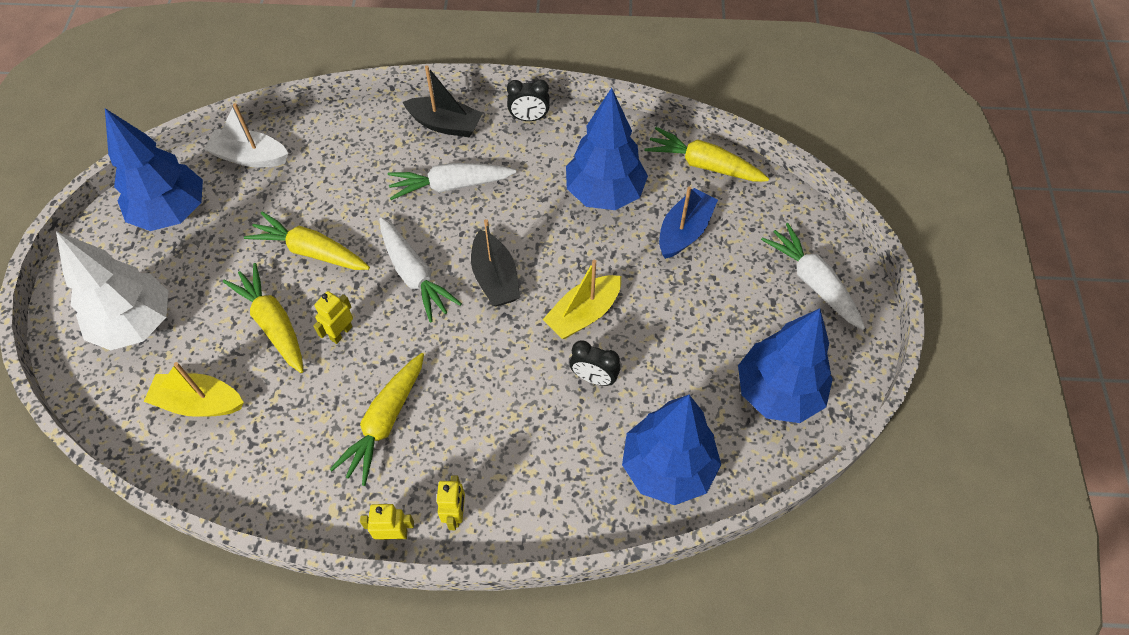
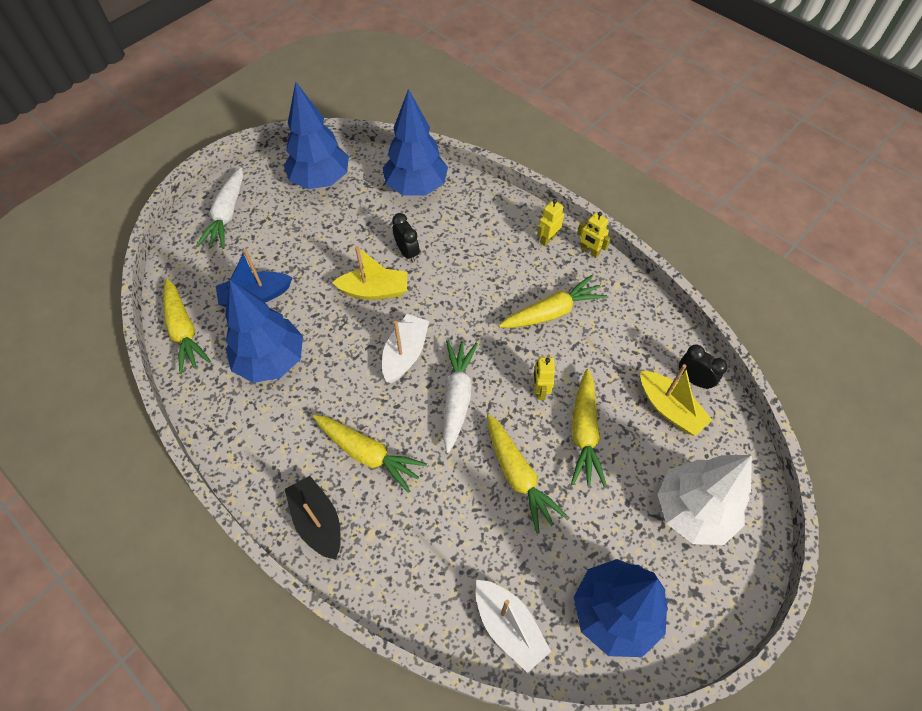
camera: 140 degrees left, 0 degrees up
yellow robot [313,291,353,344] -> yellow robot turned 105 degrees clockwise [533,356,555,400]
white carrot [388,163,517,200] -> yellow carrot [313,415,427,493]
black boat [471,219,520,307] -> white boat [382,314,429,383]
black clock [507,80,550,121] -> black clock moved to [679,344,728,389]

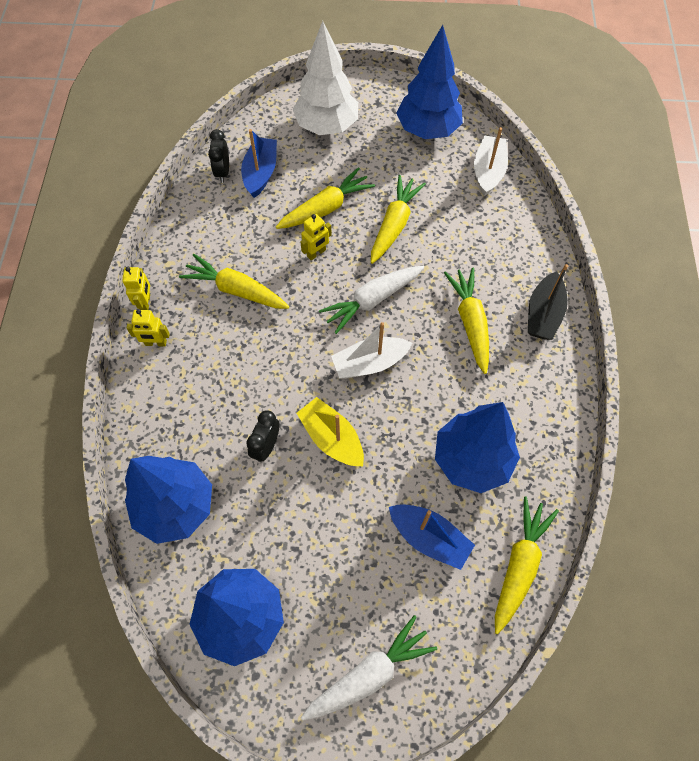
camera: 130 degrees left, 5 degrees up
yellow boat [640,364,712,436] -> blue boat [241,129,277,198]

